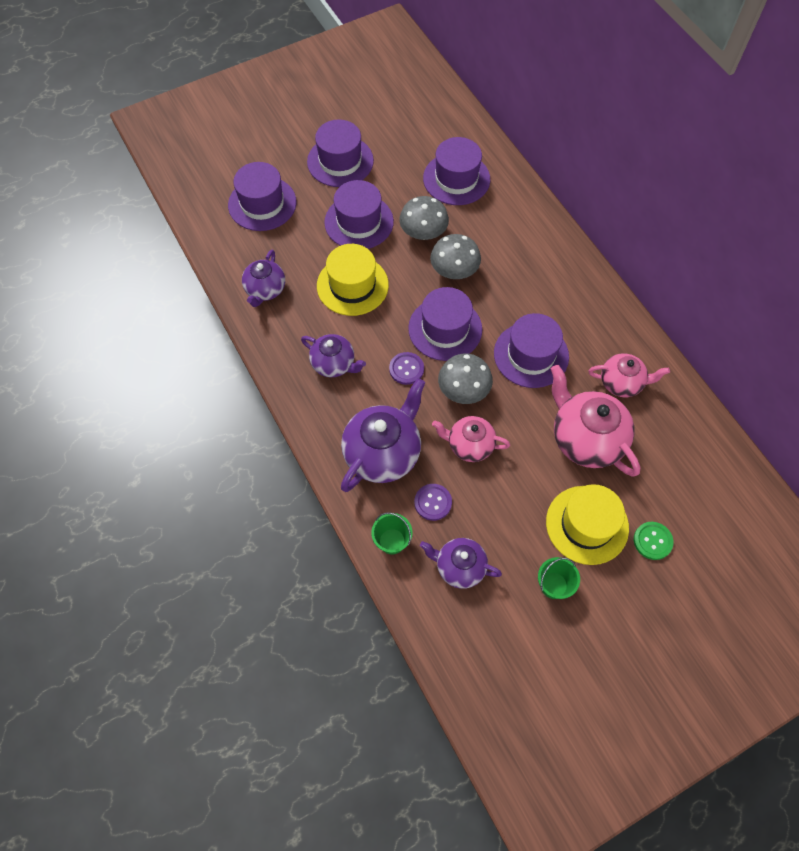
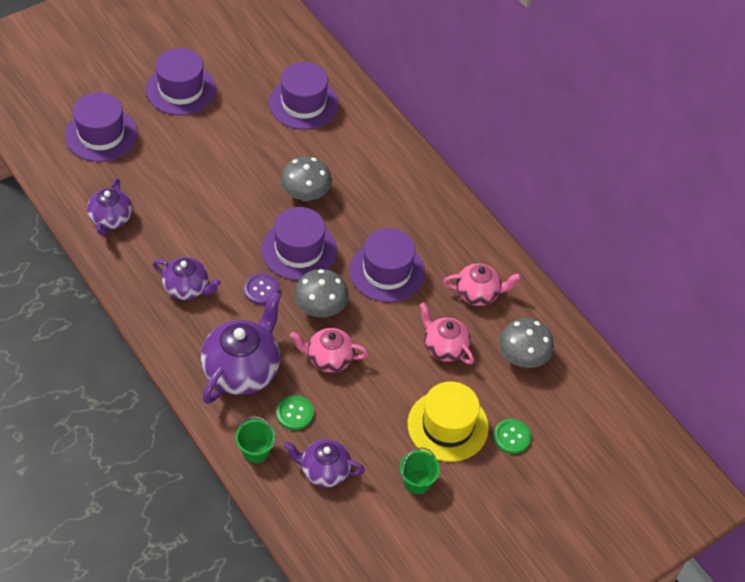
camera: 10 degrees left, 10 degrees down
yellow hat [317,244,389,316] -> none
purple hat [324,180,394,249] -> none
grey mushroom [399,196,449,240] -> grey mushroom moved to [499,318,554,368]
purple button [414,484,452,521] -> green button [276,395,314,430]
pink teapot [551,365,640,477] -> pink teapot [420,302,474,364], size x0.61

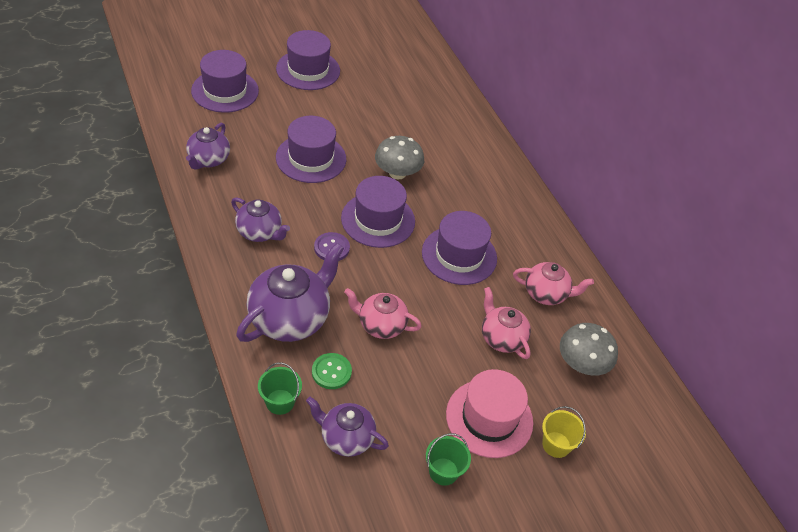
camera: 10 degrees right, 5 degrees down
purple hat [269,62,339,130] -> purple hat moved to [276,116,346,183]
grey mushroom [294,269,349,317] -> none
yellow hat [408,381,489,462] -> pink hat [446,369,533,458]
green button [493,419,531,454] -> yellow bucket [542,406,586,458]

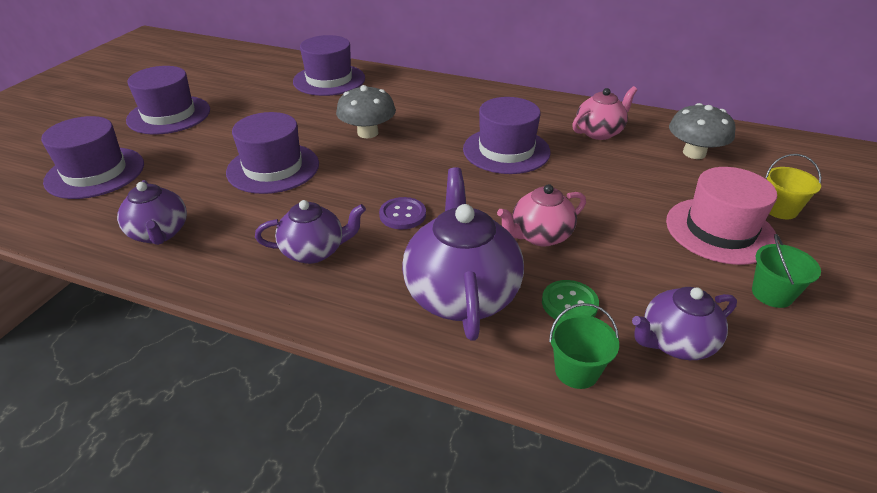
camera: 40 degrees left, 10 degrees down
purple hat [341,176,415,248] -> purple hat moved to [293,35,365,96]
pink teapot [482,287,531,359] -> none

